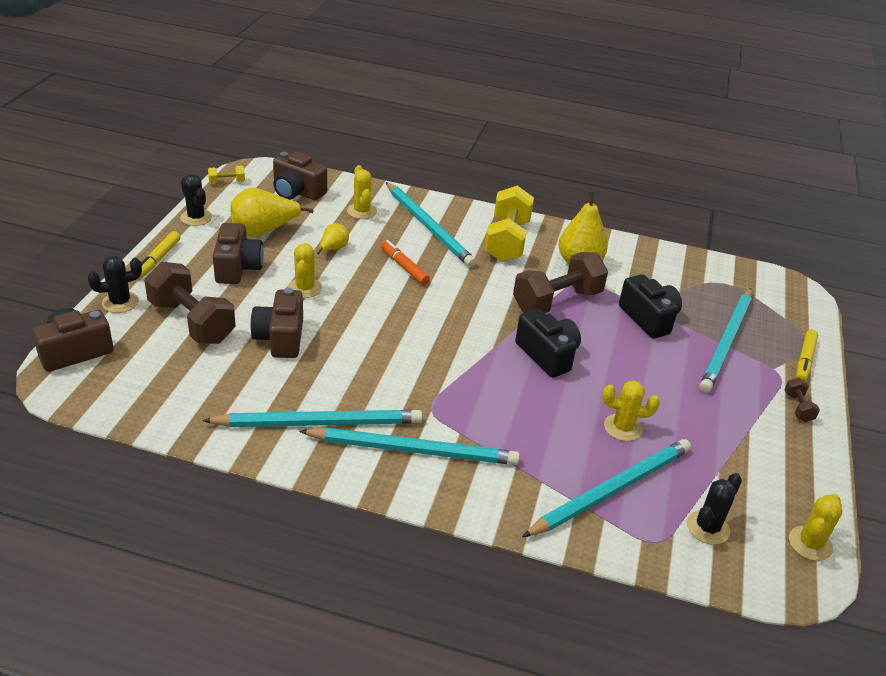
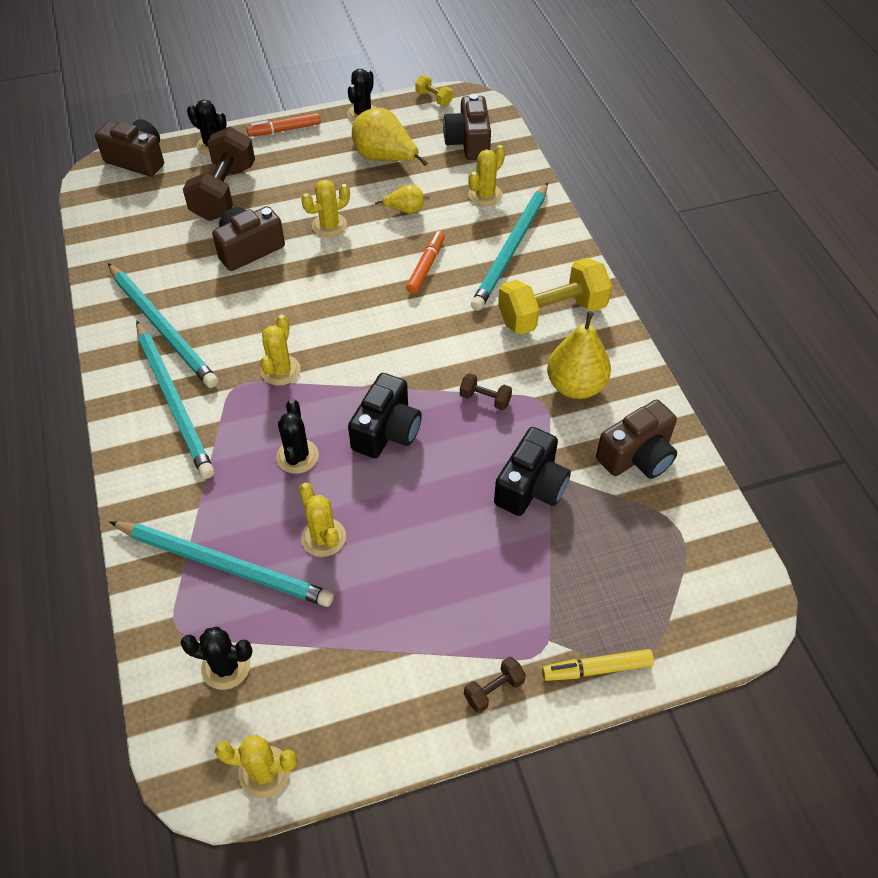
camera: 60 degrees right, 15 degrees up
yellow marker [138,231,180,279] -> orange marker [247,113,321,136]
brown camera [213,223,264,284] -> brown camera moved to [596,400,677,479]
brown dumbbell [513,252,608,313] -> brown dumbbell [460,373,512,410], size x0.44
turquoise pencil [700,288,752,393] -> none
none -> yellow cactus [260,314,300,386]
none -> black cactus [276,399,319,474]

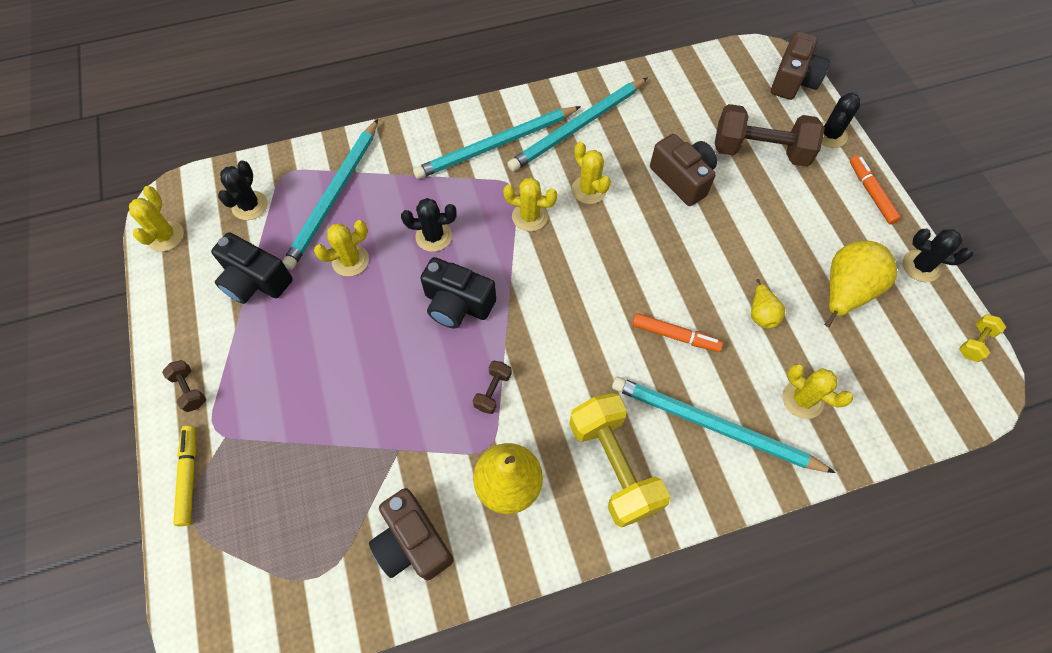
camera: 90 degrees right, 10 degrees up
yellow cactus [301,180,350,237] -> yellow cactus moved to [572,142,611,204]
brown camera [443,94,491,160] -> none
black camera [494,427,571,516] -> black camera moved to [211,232,293,304]

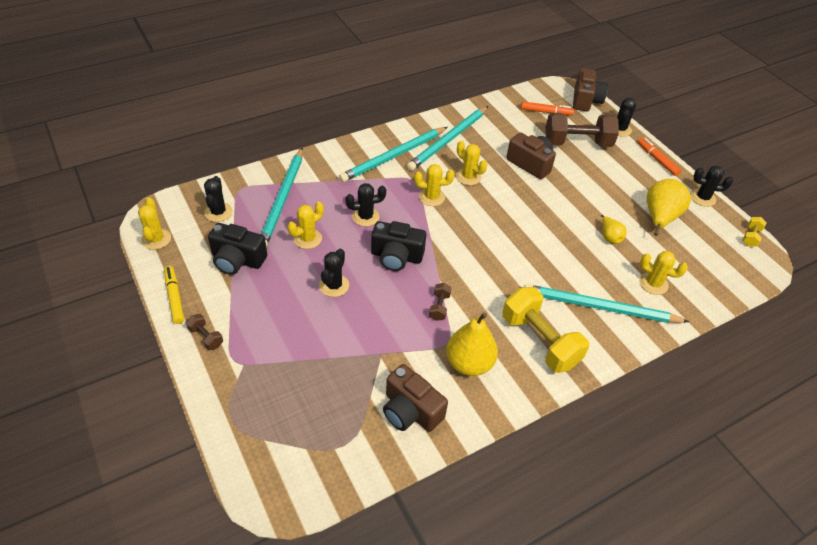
camera: 15 degrees left, 15 degrees down
yellow marker [173,426,196,526] -> yellow marker moved to [164,266,184,324]
orange marker [632,313,723,352] -> orange marker moved to [521,102,574,115]
none -> black cactus [319,249,349,297]

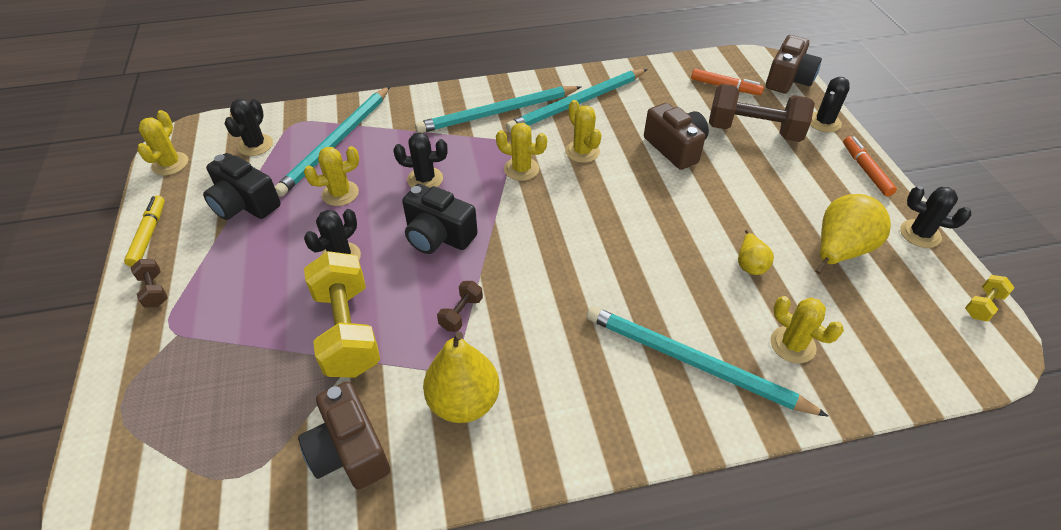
camera: 20 degrees right, 0 degrees up
yellow dumbbell [502,287,589,373] -> yellow dumbbell moved to [304,251,380,378]

